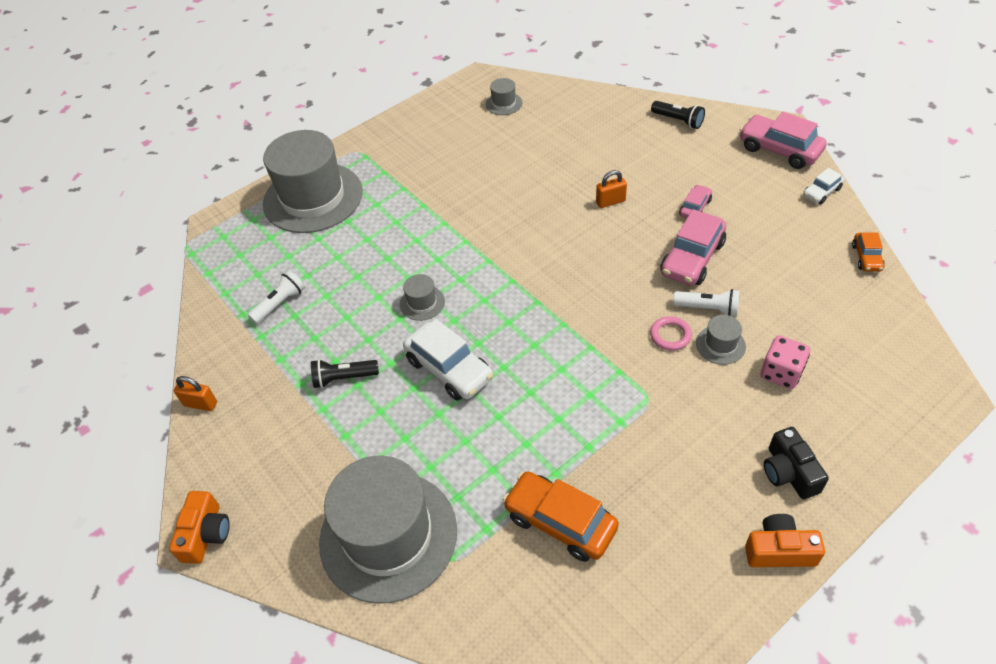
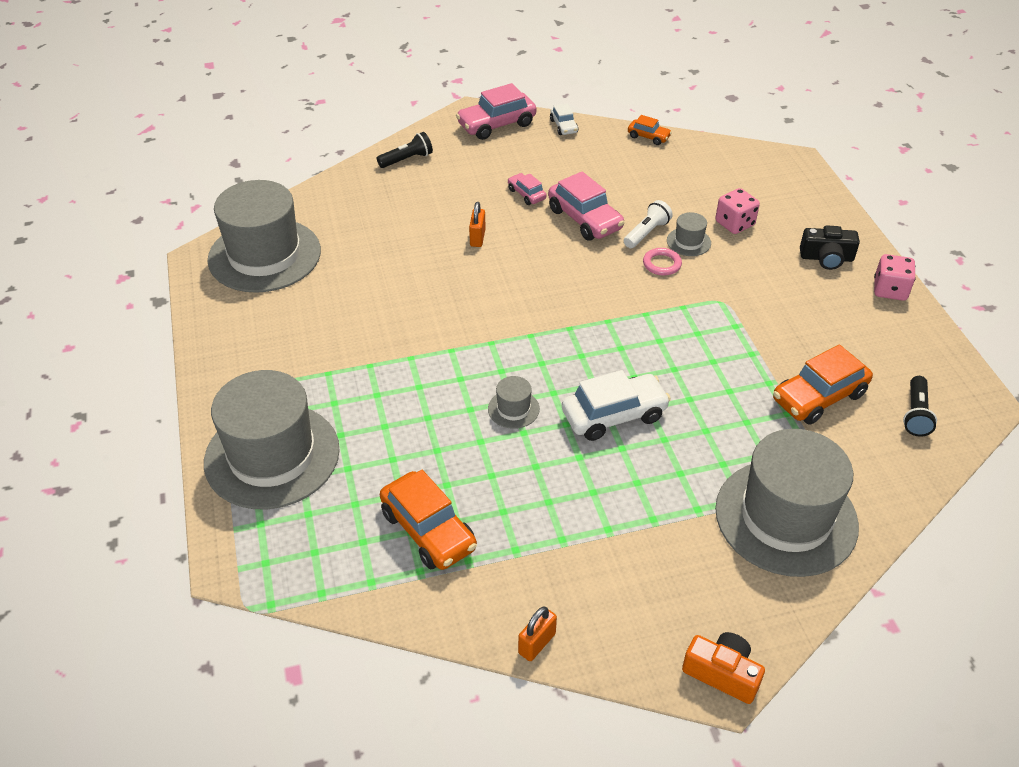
camera: 70 degrees left, 5 degrees down
white flashlight [248,270,305,324] -> orange car [380,470,477,570]
black flashlight [311,359,379,388] -> black flashlight moved to [903,376,937,437]
grey hat [486,78,522,115] -> grey hat [208,180,321,293], size x2.48
orange camera [745,514,825,567] -> pink dice [874,254,916,301]

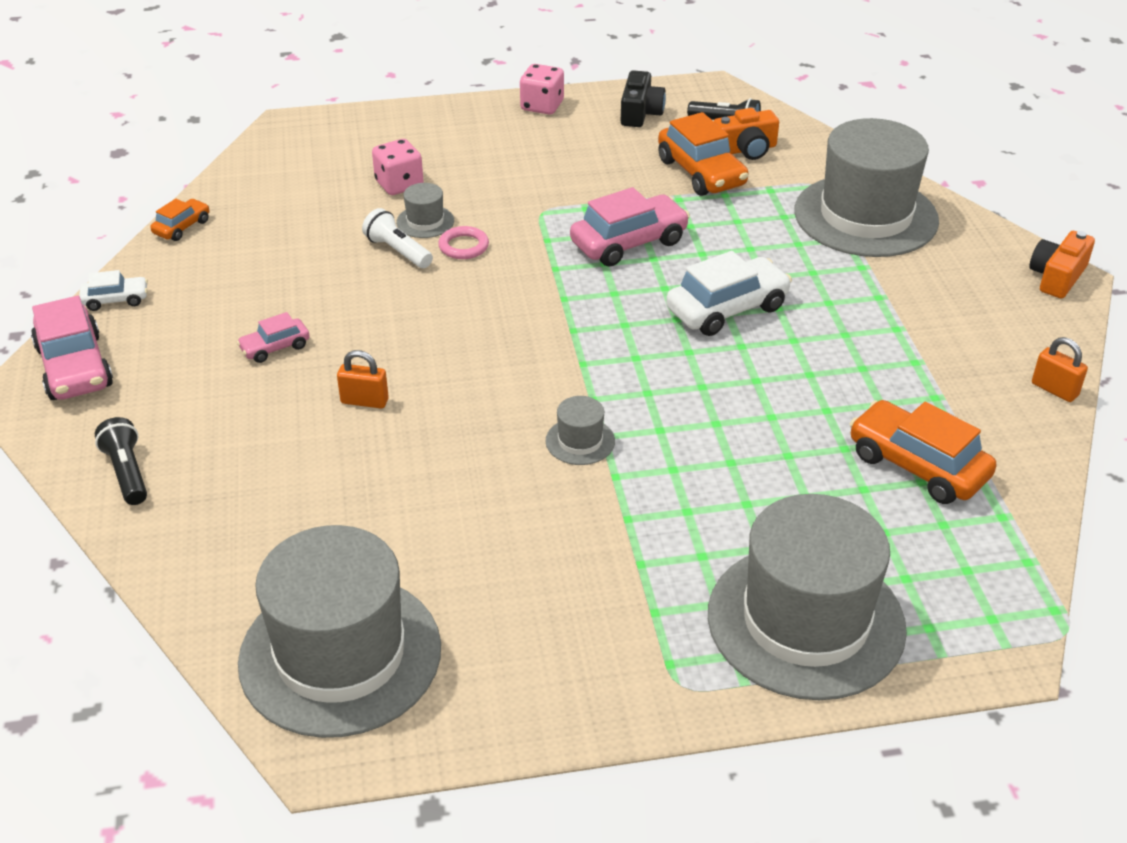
camera: 85 degrees left, 5 degrees down
orange car [380,470,477,570] -> orange car turned 105 degrees counterclockwise [850,400,997,504]
grey hat [488,376,540,429] -> grey hat moved to [546,396,615,465]
pink car [548,172,625,240] -> pink car moved to [570,187,690,267]
white car [562,370,671,441] -> white car turned 75 degrees clockwise [666,251,792,336]
black camera [800,225,860,270] -> black camera moved to [621,70,666,127]
none -> orange camera [714,108,779,160]

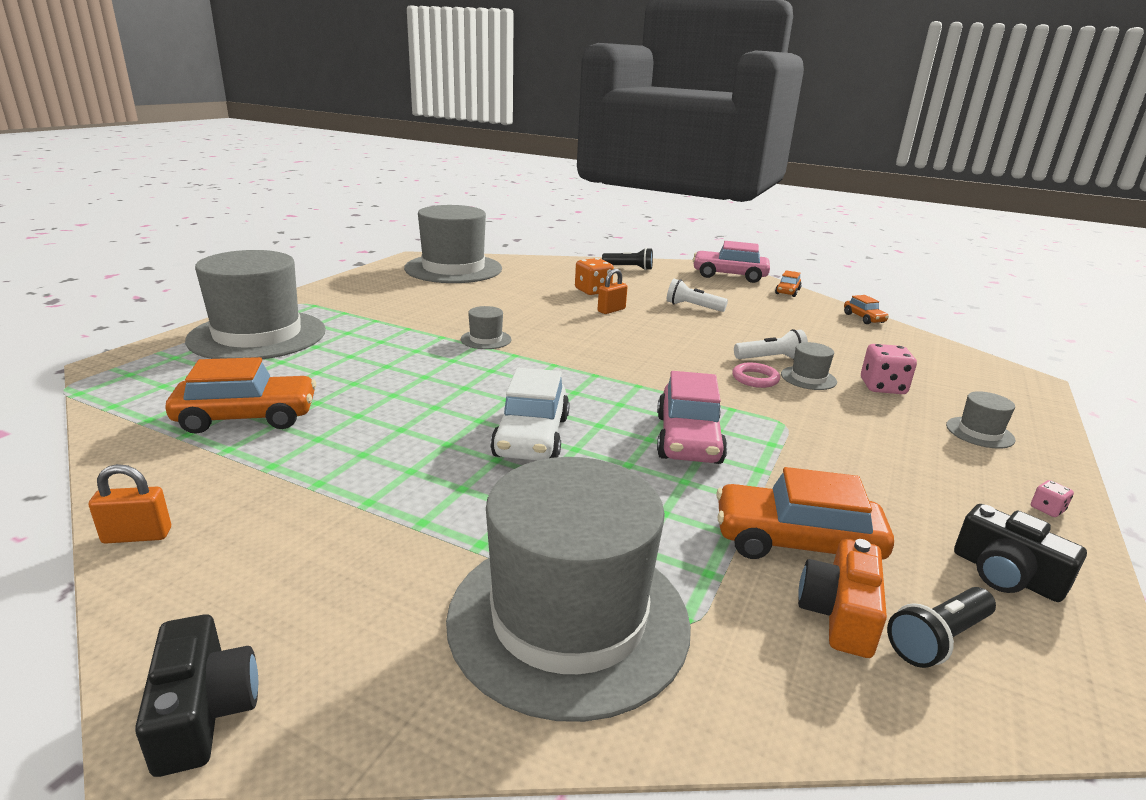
camera: 125 degrees right, 15 degrees down
white car [79,270,148,311] -> orange car [775,270,802,297]
pink car [237,312,310,363] -> white flashlight [667,279,728,312]
pink dice [520,64,564,115] -> pink dice [1031,480,1074,517], size x0.48
orange camera [1029,231,1095,298] -> black camera [135,614,258,777]
none -> orange dice [575,258,614,295]
none -> grey hat [946,391,1015,449]

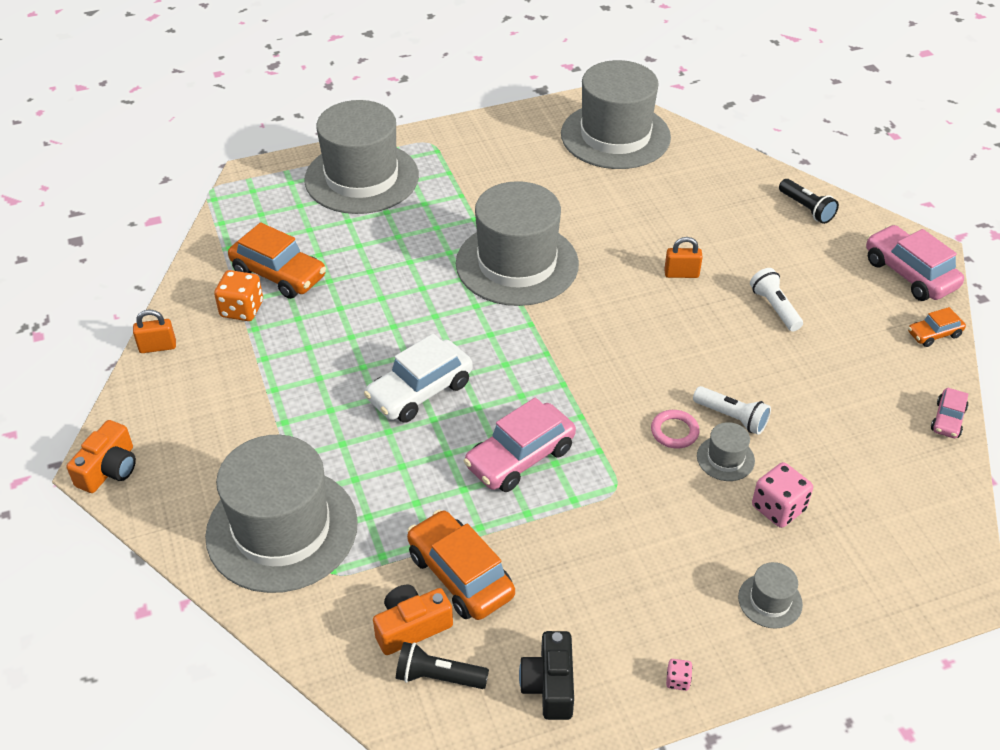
camera: 45 degrees right, 20 degrees up
orange padlock [89,464,171,544] -> orange padlock turned 45 degrees counterclockwise [133,310,176,353]
black camera [135,614,258,777] -> orange camera [66,420,136,493]
grey hat [461,306,511,349] -> grey hat [456,181,579,306], size x2.48
orange dice [575,258,614,295] -> orange dice moved to [214,270,263,321]
orange car [844,295,889,324] -> pink car [931,388,968,438]

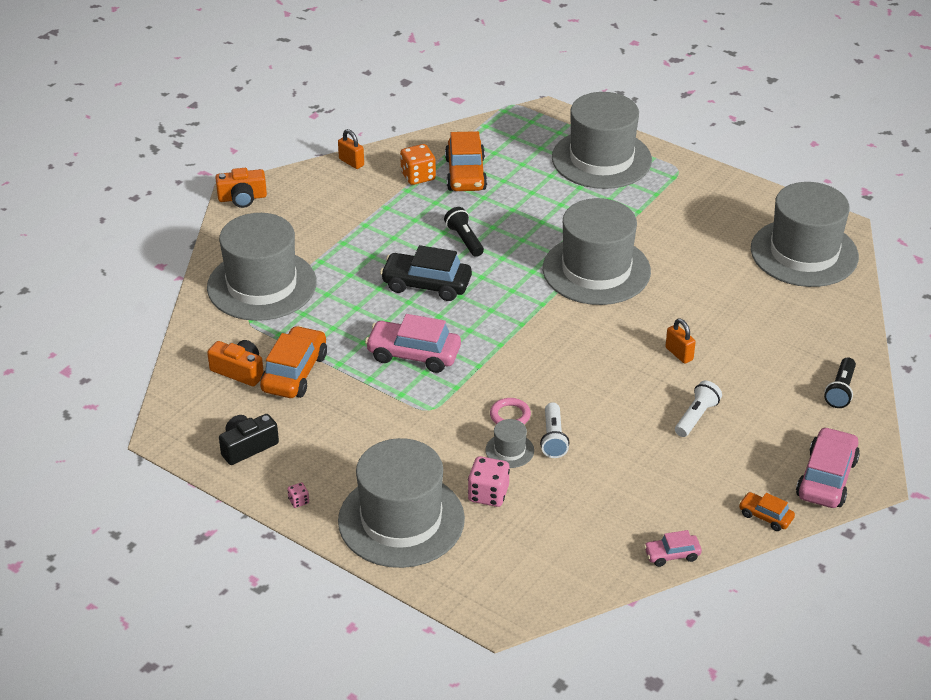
camera: 55 degrees right, 5 degrees down
white car [364,334,473,423] -> black car [380,245,472,301]
black flashlight [396,642,489,689] -> black flashlight moved to [444,207,484,257]
grey hat [738,562,803,629] -> grey hat [338,438,465,568], size x2.48

